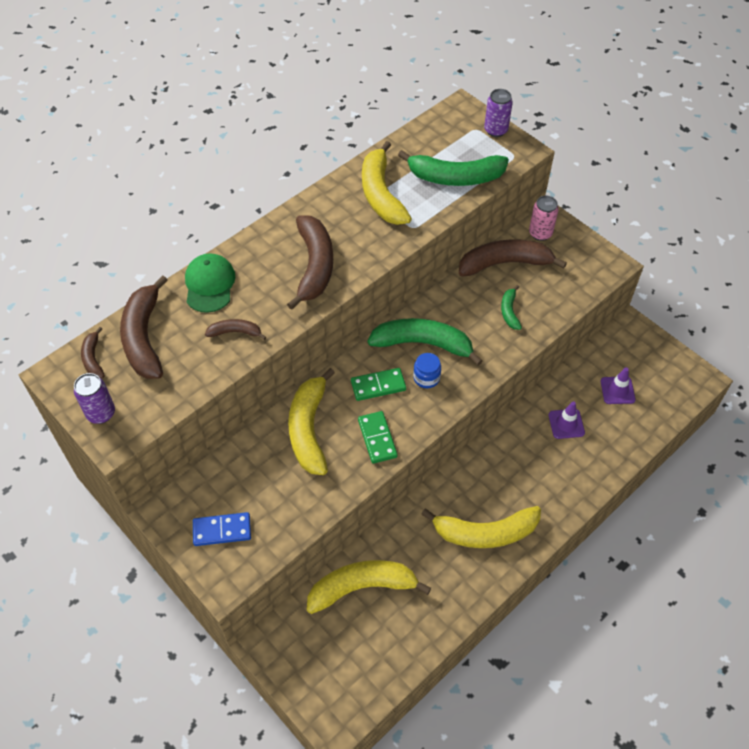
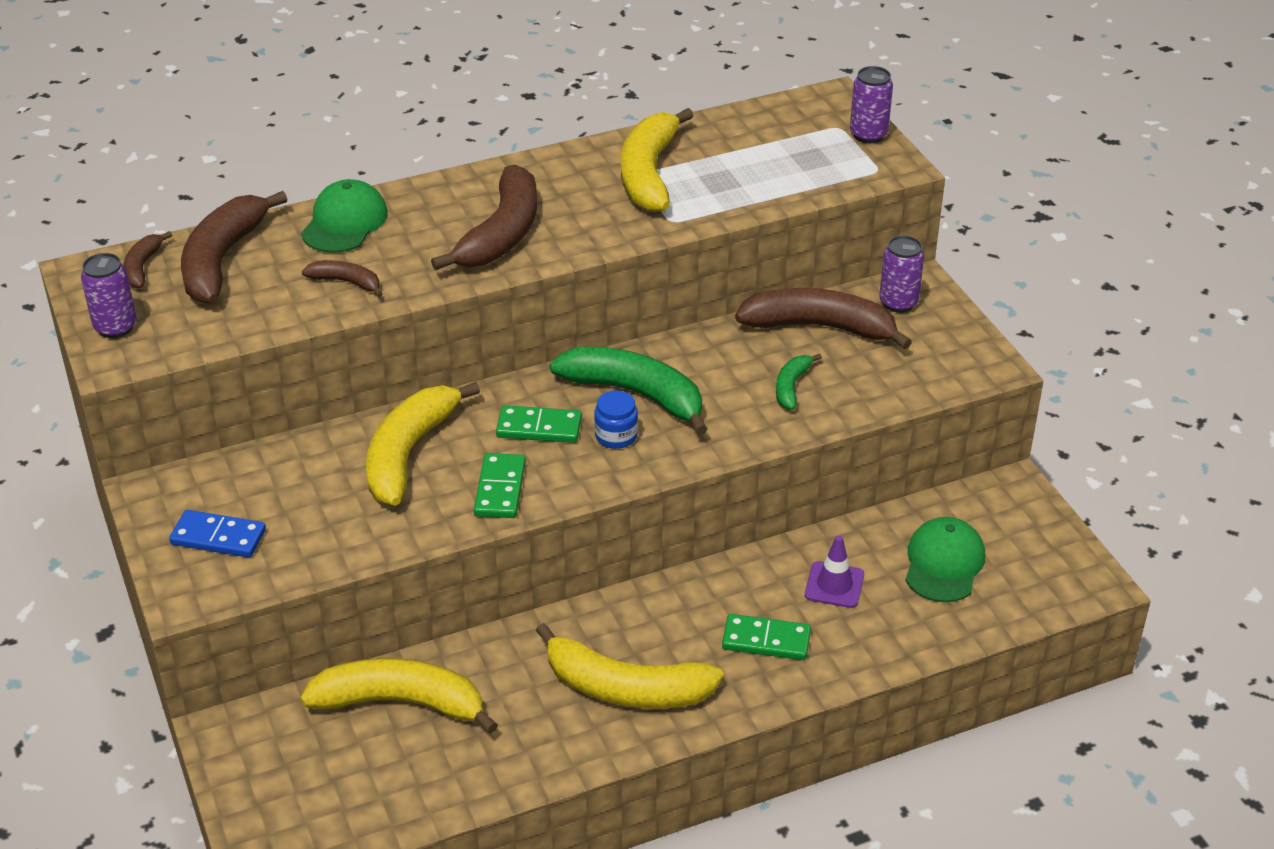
camera: 20 degrees right, 15 degrees down
green banana [398,150,509,186] -> none
pink can [529,196,559,241] -> purple can [880,236,924,313]
purple traffic cone [600,367,636,404] -> green cap [905,517,985,602]
none -> green domino [722,614,811,660]

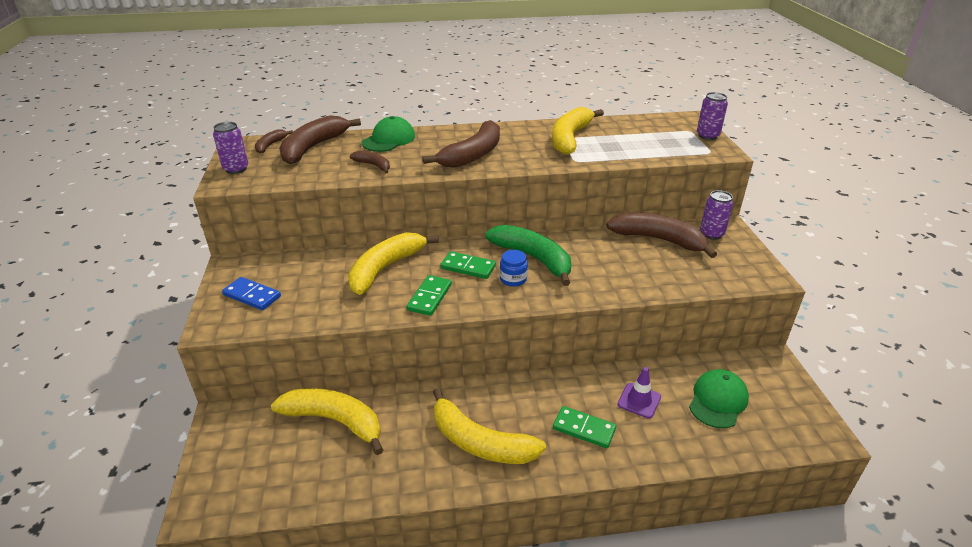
camera: 15 degrees right, 5 degrees down
green banana [776,353,822,410] -> none

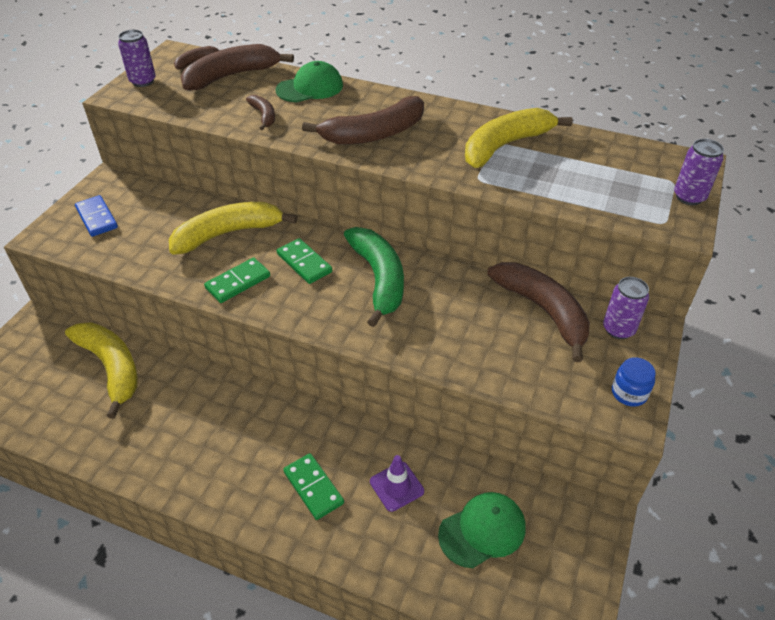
camera: 30 degrees right, 10 degrees up
yellow banana [433,388,546,464] -> none
blue jar [500,250,528,287] -> blue jar moved to [612,357,656,407]

